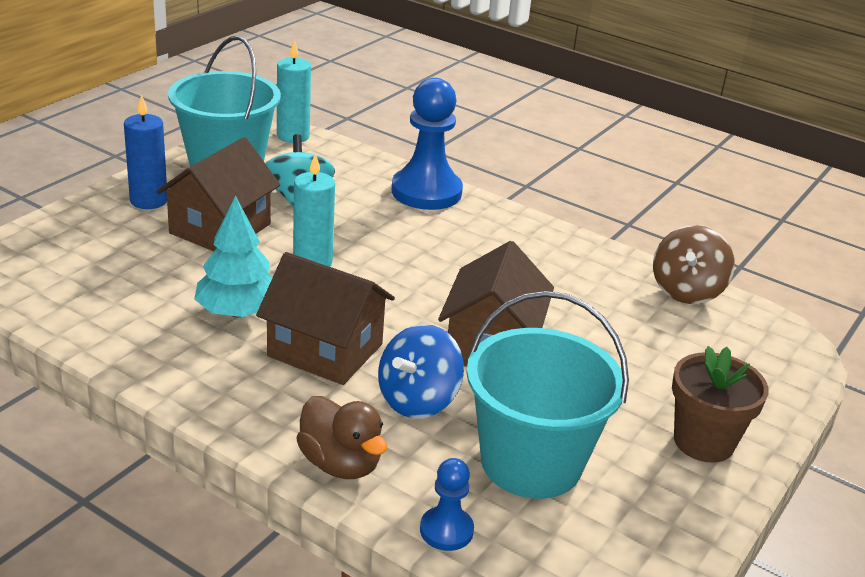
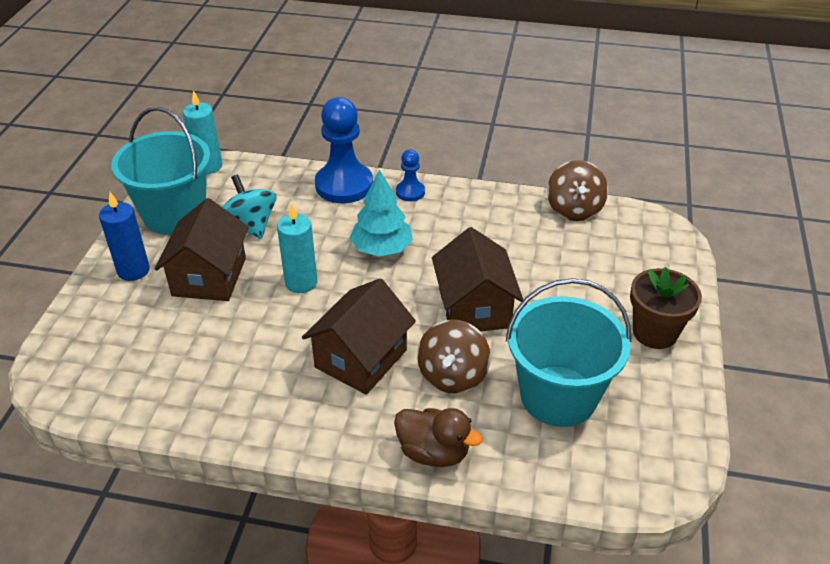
camera: 20 degrees left, 10 degrees up
turquoise tree [194,195,273,317] -> turquoise tree moved to [350,169,413,257]
brown house [256,252,395,385] -> brown house turned 60 degrees counterclockwise [302,278,416,395]
blue spinning top [378,324,464,418] -> brown spinning top [417,319,491,394]
blue pawn [420,458,474,551] -> blue pawn moved to [396,149,425,201]

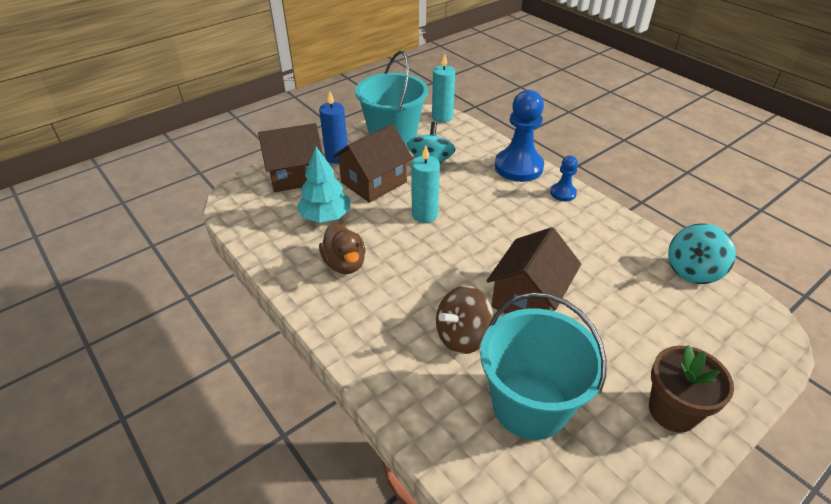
camera: 40 degrees right, 0 degrees up
brown house [302,278,416,395] -> brown house moved to [258,123,323,192]
turquoise tree [350,169,413,257] -> turquoise tree moved to [297,147,350,223]
brown duck [394,408,483,467] -> brown duck moved to [319,223,365,274]
brown spinning top [547,160,608,221] -> turquoise spinning top [668,223,736,284]

